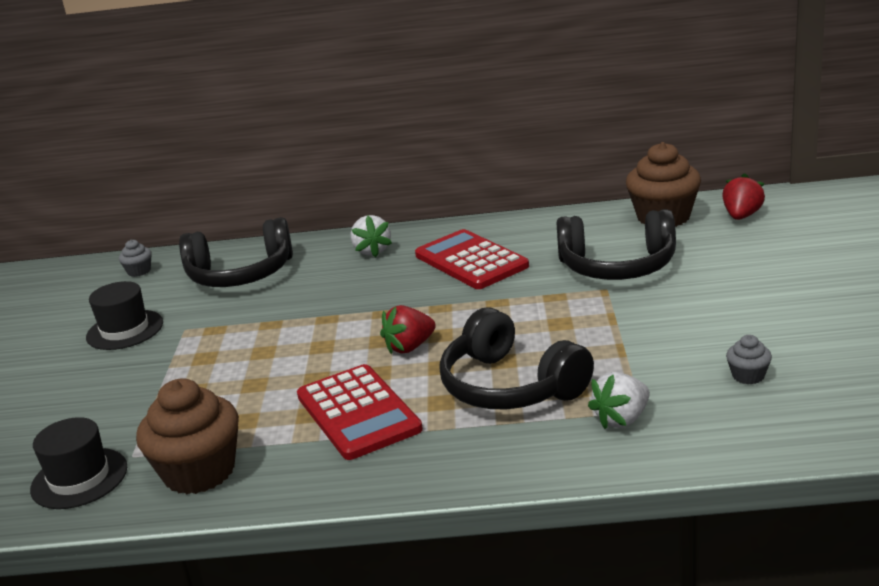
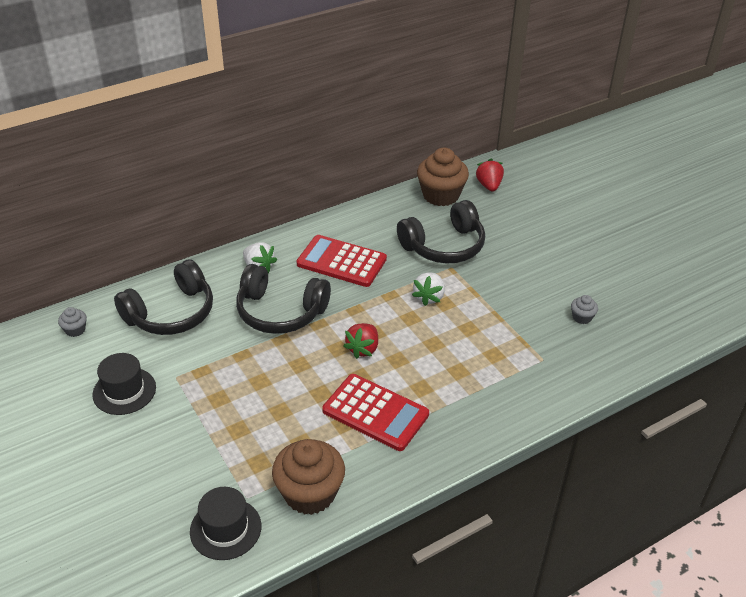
camera: 35 degrees left, 15 degrees up
black headphones [439,307,594,409] -> black headphones moved to [236,264,331,334]
white strawberry [588,372,650,429] -> white strawberry moved to [412,272,445,306]

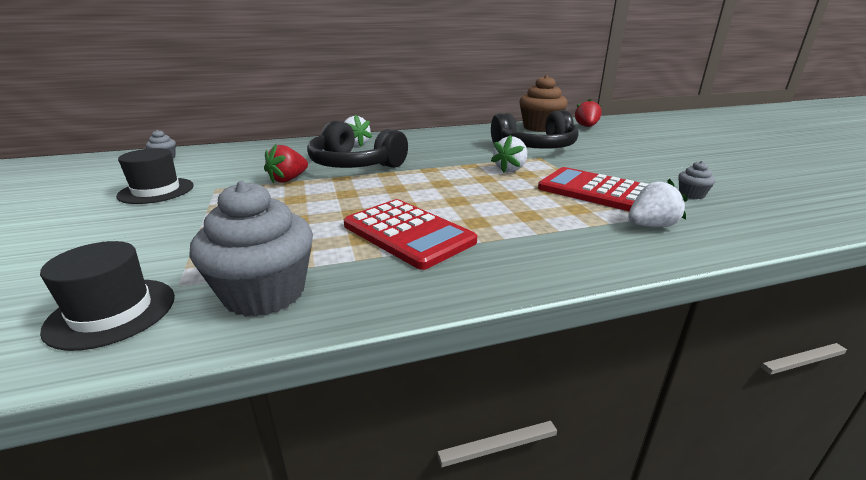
camera: 15 degrees right, 15 degrees down
black headphones [114,259,213,335] -> none
brown cupcake [272,439,345,515] -> grey cupcake [189,181,313,317]
red calculator [296,235,387,287] -> red calculator moved to [538,167,649,211]
red strawberry [344,323,378,359] -> red strawberry moved to [264,144,308,183]
none -> white strawberry [628,179,688,227]

